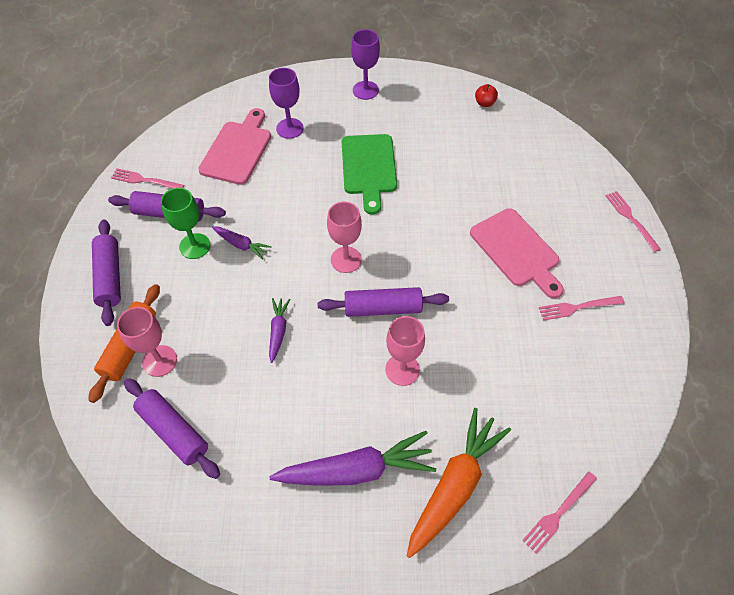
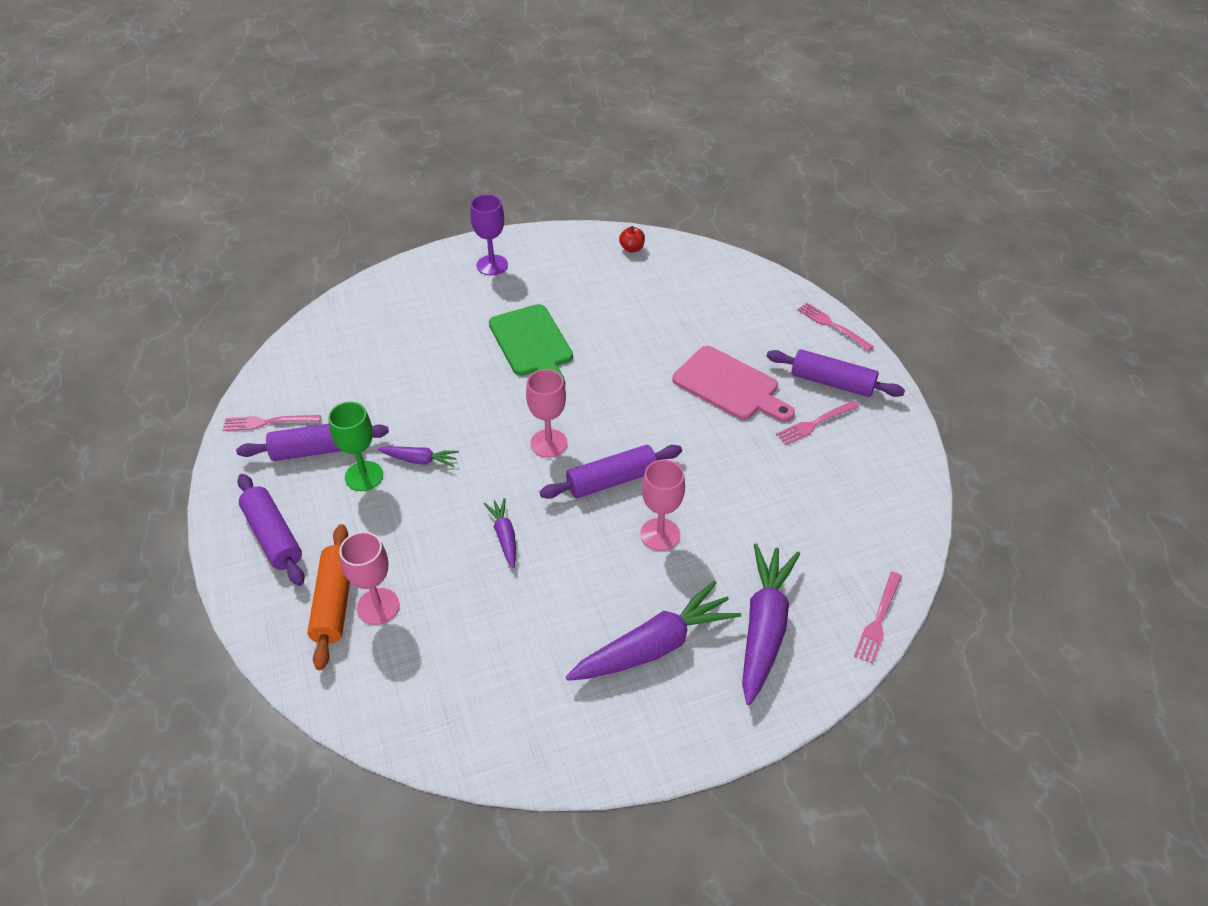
camera: 20 degrees left, 10 degrees down
purple rolling pin [124,378,220,479] -> purple rolling pin moved to [767,349,905,397]
pink cutting board [198,108,271,185] -> none
purple goblet [269,68,304,139] -> none
orange carrot [407,408,511,558] -> purple carrot [742,543,800,705]

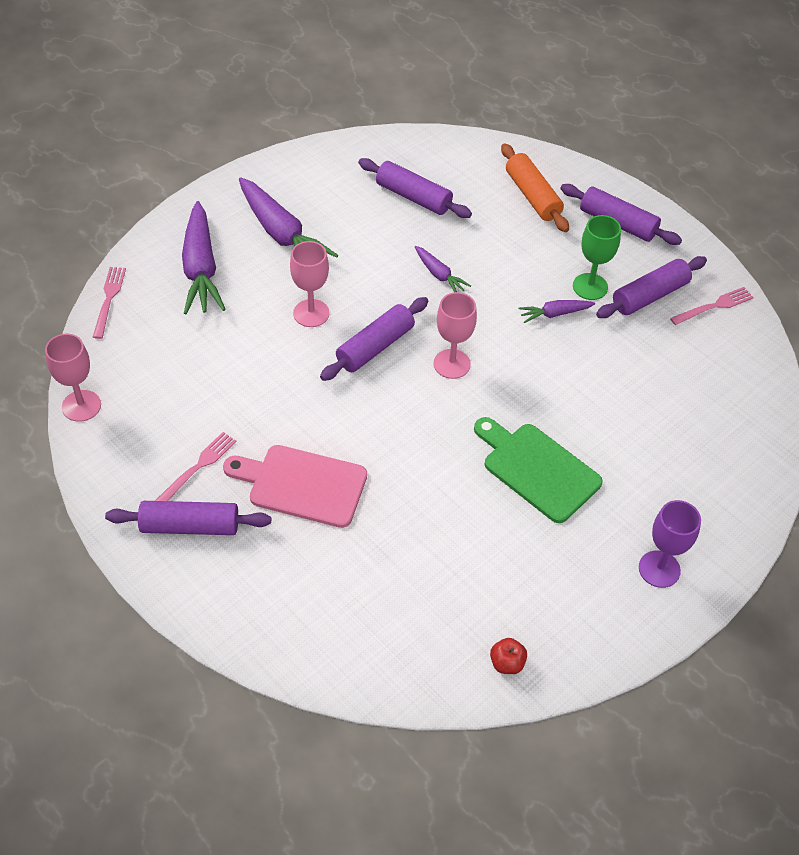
camera: 155 degrees right, 5 degrees up
pink goblet [339,532,399,625] -> pink goblet moved to [45,334,101,422]
purple carrot [566,580,741,681] -> purple carrot turned 75 degrees counterclockwise [239,177,338,258]
pink fork [797,303,874,351] -> none
none -> purple rolling pin [358,158,472,218]

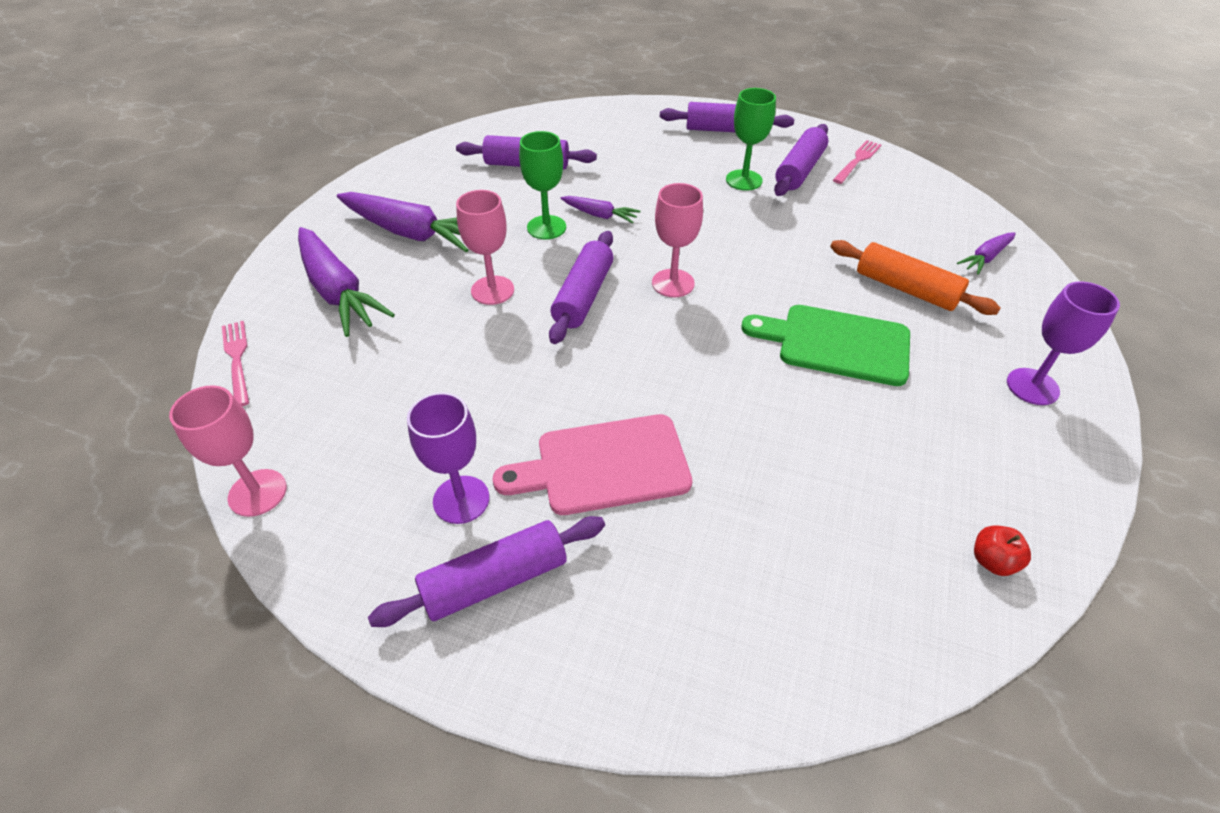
camera: 25 degrees left, 5 degrees down
pink fork [155,432,237,501] -> purple goblet [407,392,489,524]
orange rolling pin [501,143,569,232] -> orange rolling pin moved to [830,240,1000,315]
purple carrot [518,300,595,323] -> purple carrot moved to [957,232,1016,275]
none -> green goblet [519,131,566,239]

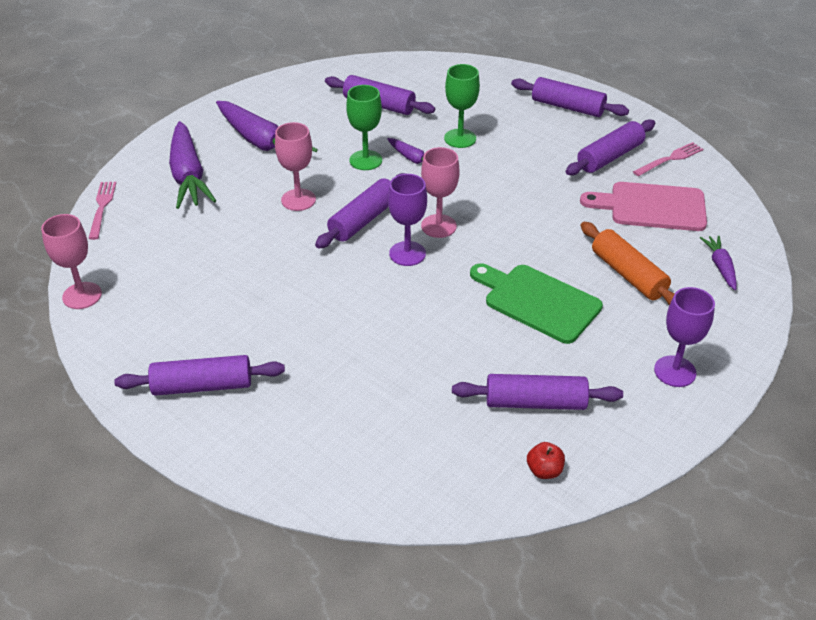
camera: 20 degrees right, 5 degrees down
purple goblet [407,392,489,524] -> purple goblet moved to [388,174,427,266]
pink cutting board [493,414,692,515] -> pink cutting board moved to [580,182,707,231]
green goblet [726,88,776,191] -> green goblet moved to [444,64,480,148]
purple carrot [957,232,1016,275] -> purple carrot turned 105 degrees clockwise [700,235,737,290]
none -> purple rolling pin [452,374,623,410]

